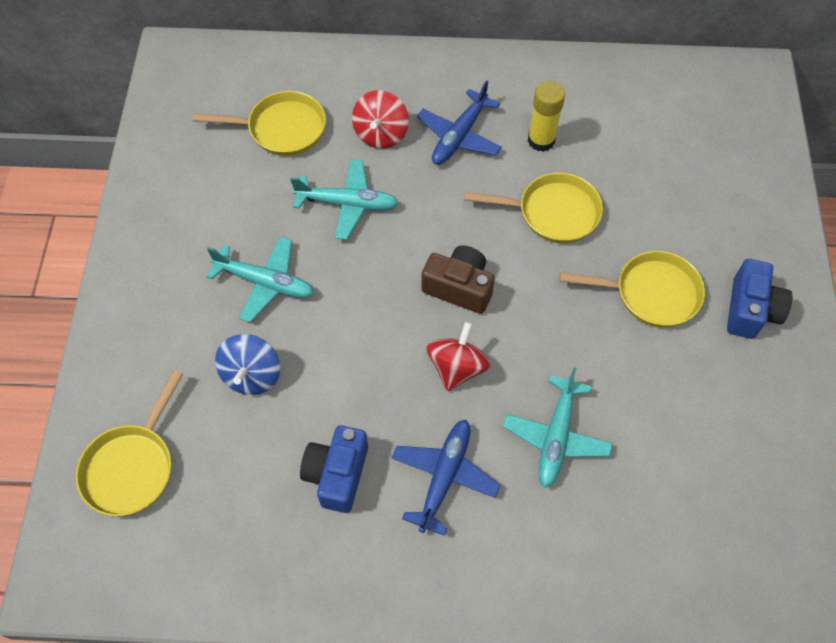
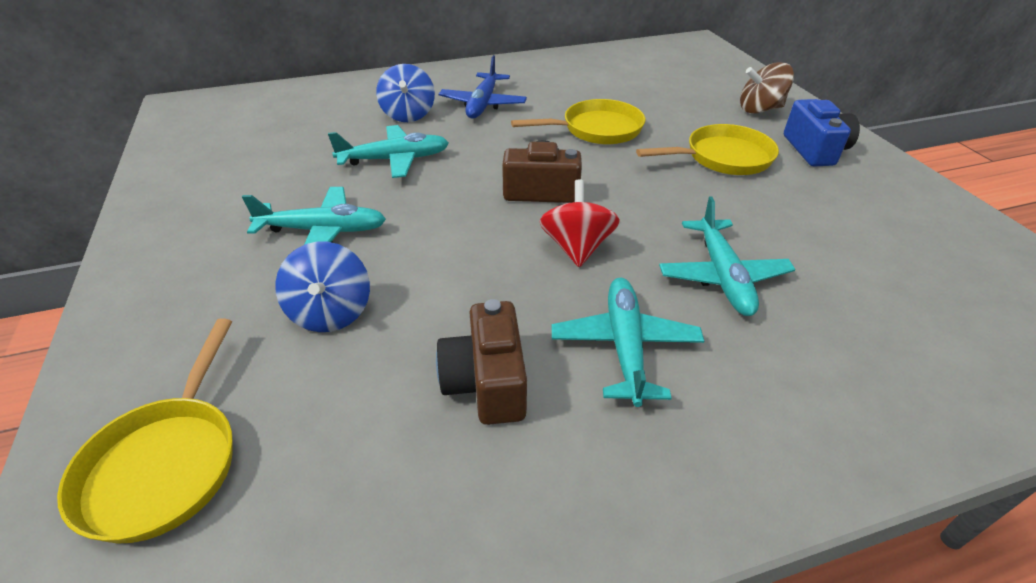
camera: 20 degrees left, 20 degrees down
yellow pan [193,91,326,156] -> none
blue camera [300,425,368,513] -> brown camera [436,299,527,425]
red spinning top [352,90,409,149] -> blue spinning top [376,64,435,122]
blue plane [392,420,500,536] -> turquoise plane [552,278,704,407]
yellow glue stick [528,81,565,152] -> none
none -> brown spinning top [740,62,794,114]

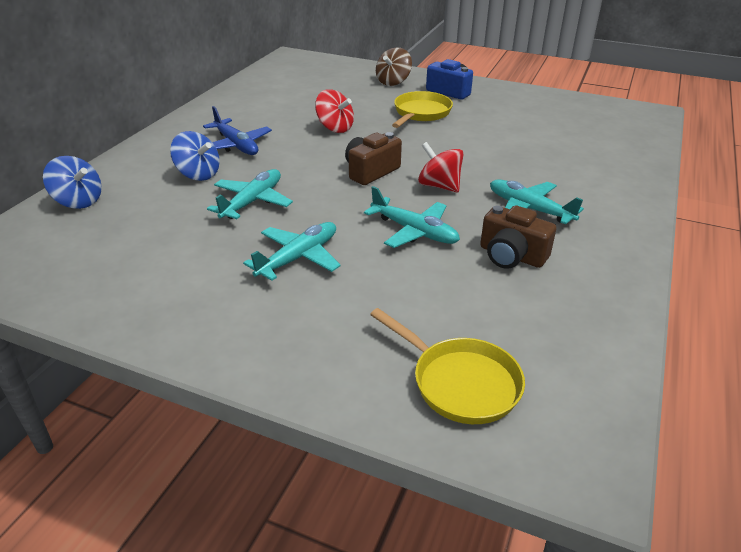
camera: 50 degrees left, 5 degrees down
blue spinning top [275,242,370,332] -> blue spinning top moved to [43,156,102,209]
yellow pan [511,99,645,144] -> red spinning top [315,89,354,133]
turquoise plane [659,196,796,316] -> turquoise plane moved to [364,186,460,248]

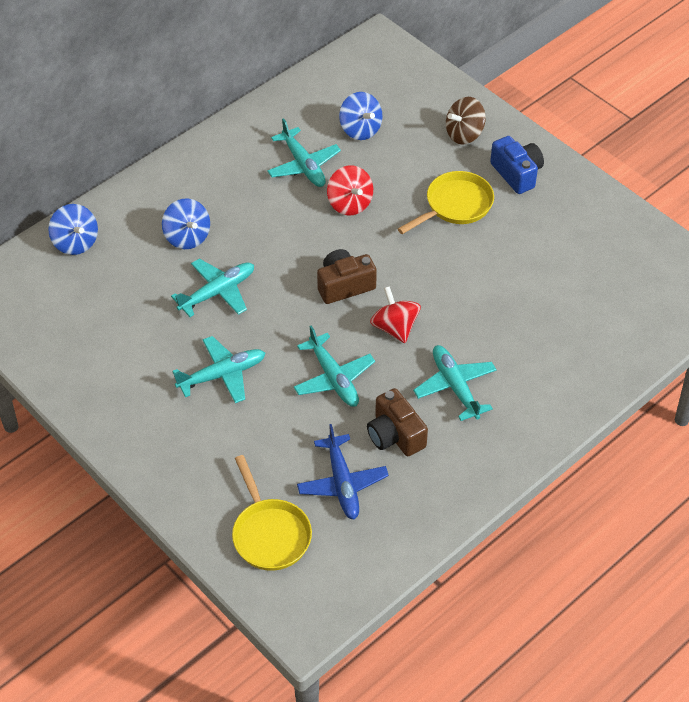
camera: 25 degrees right, 15 degrees up
blue plane [203,106,272,155] -> blue plane moved to [297,424,389,519]
none -> turquoise plane [267,118,341,187]
none -> blue spinning top [339,92,382,140]

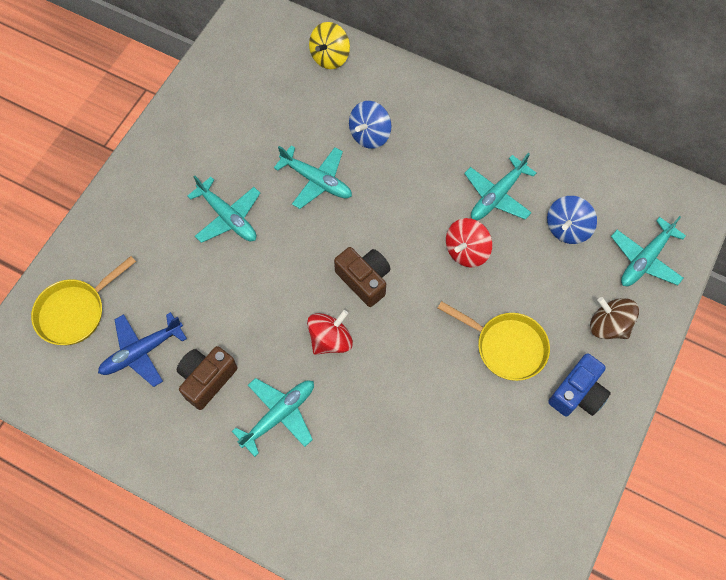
camera: 70 degrees right, 15 degrees up
blue spinning top [48,204,98,255] -> yellow spinning top [309,22,350,69]
turquoise plane [294,325,375,407] -> turquoise plane moved to [611,216,686,286]

